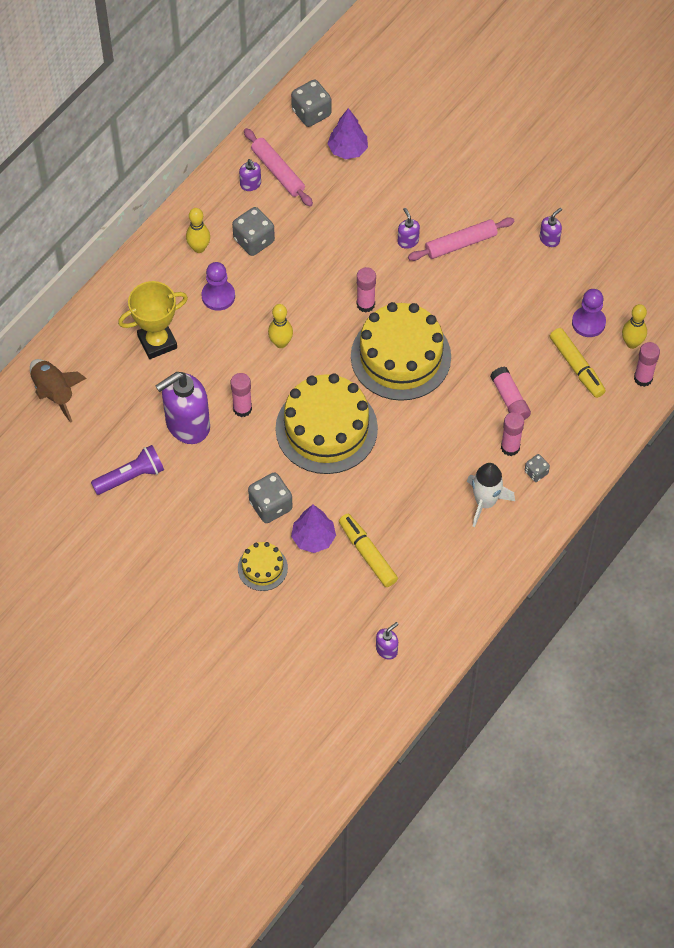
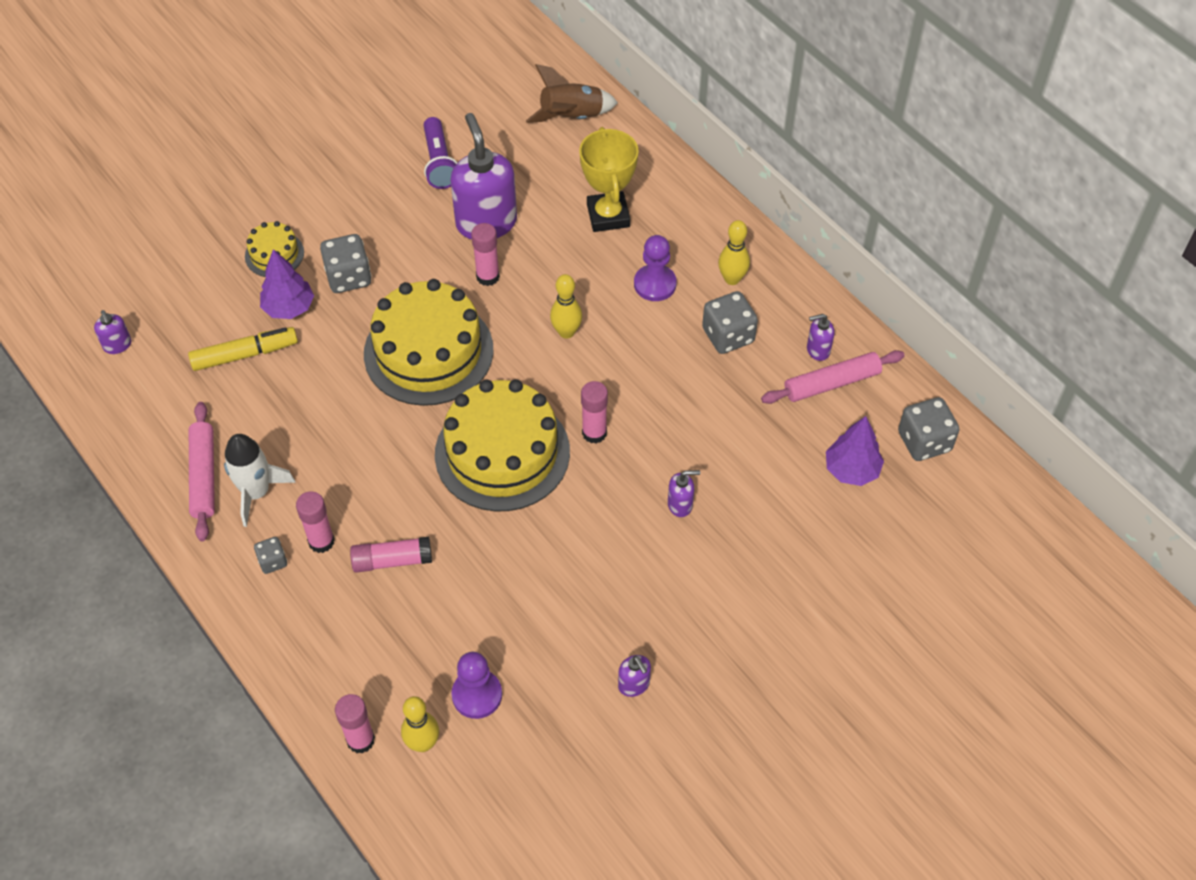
camera: 105 degrees right, 5 degrees down
pink rolling pin [408,217,515,261] -> pink rolling pin moved to [189,402,215,541]
yellow marker [550,328,606,398] -> none

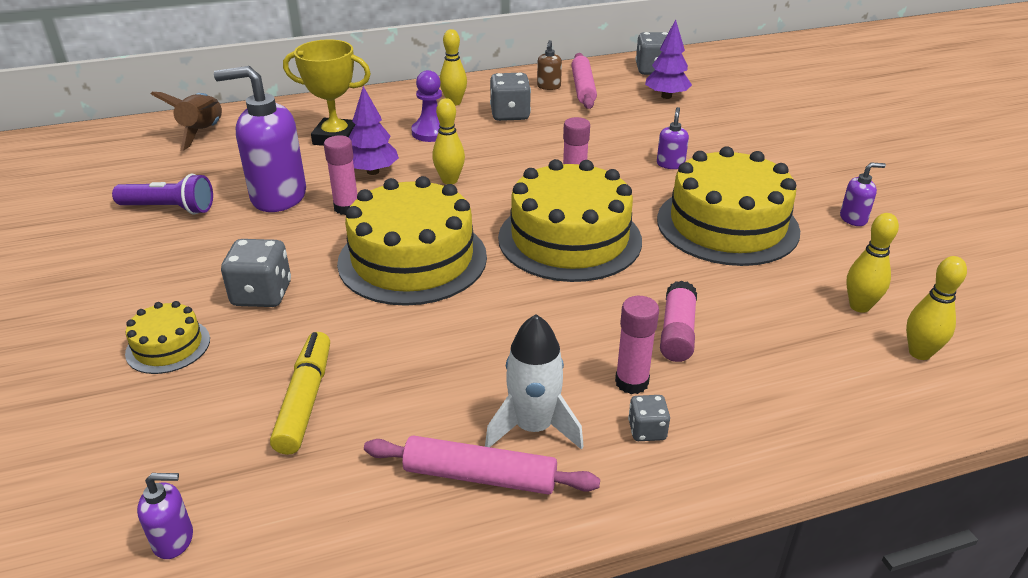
camera: 70 degrees left, 20 degrees down
purple tree [260,249,314,319] -> purple tree moved to [349,86,399,175]
pink glue stick [335,694,375,754] -> none
purple pawn [451,652,502,719] -> yellow bowling pin [846,213,899,313]
purple soap dispenser [807,314,834,361] -> brown soap dispenser [537,40,562,90]
none -> yellow cake [657,146,800,266]

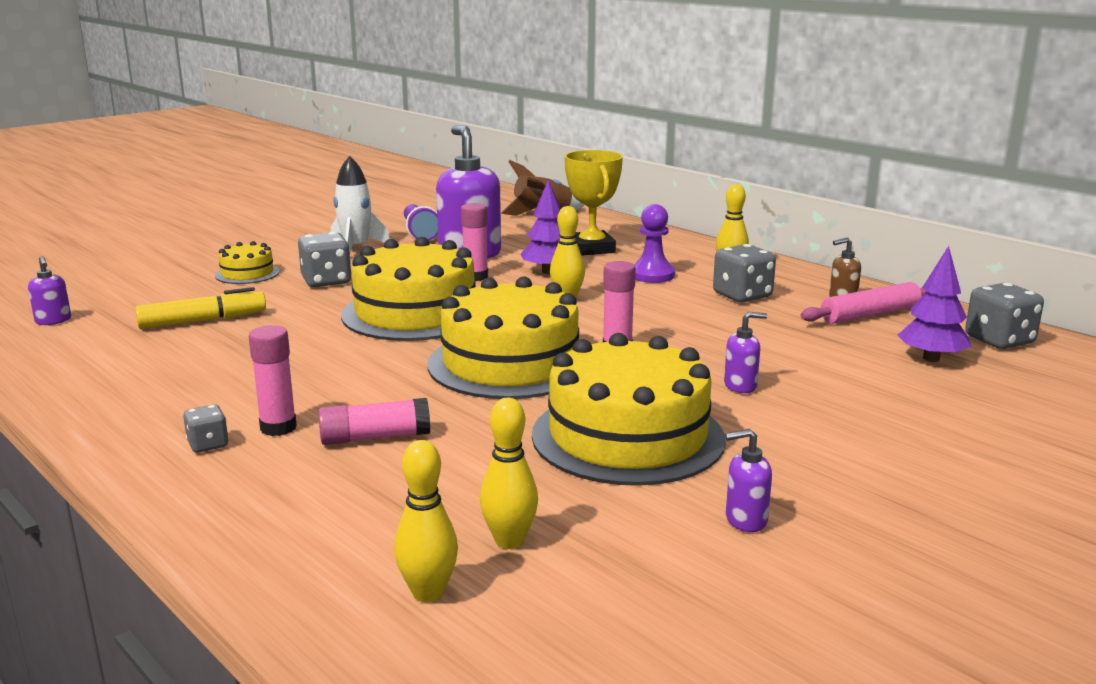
camera: 65 degrees right, 15 degrees down
pink rolling pin [364,435,600,495] -> none
white rocket [485,314,584,450] -> white rocket moved to [331,156,389,252]
purple soap dispenser [840,162,886,226] -> purple soap dispenser turned 120 degrees clockwise [725,429,772,532]

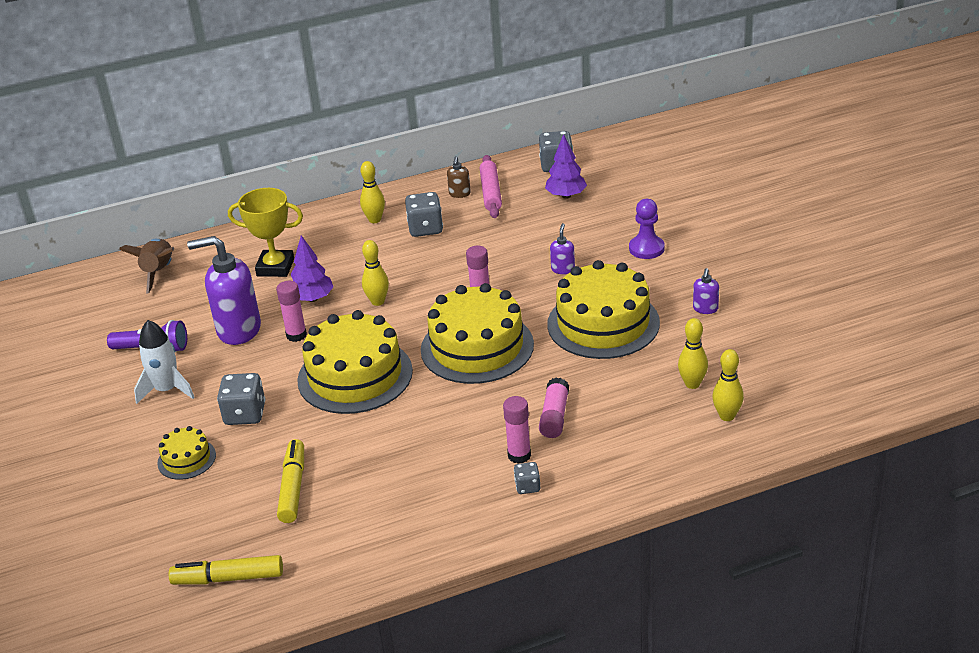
camera: 65 degrees left, 15 degrees up
purple soap dispenser [28,256,71,325] -> yellow marker [169,555,283,585]
purple pawn [634,204,675,283] -> purple pawn moved to [629,199,665,259]

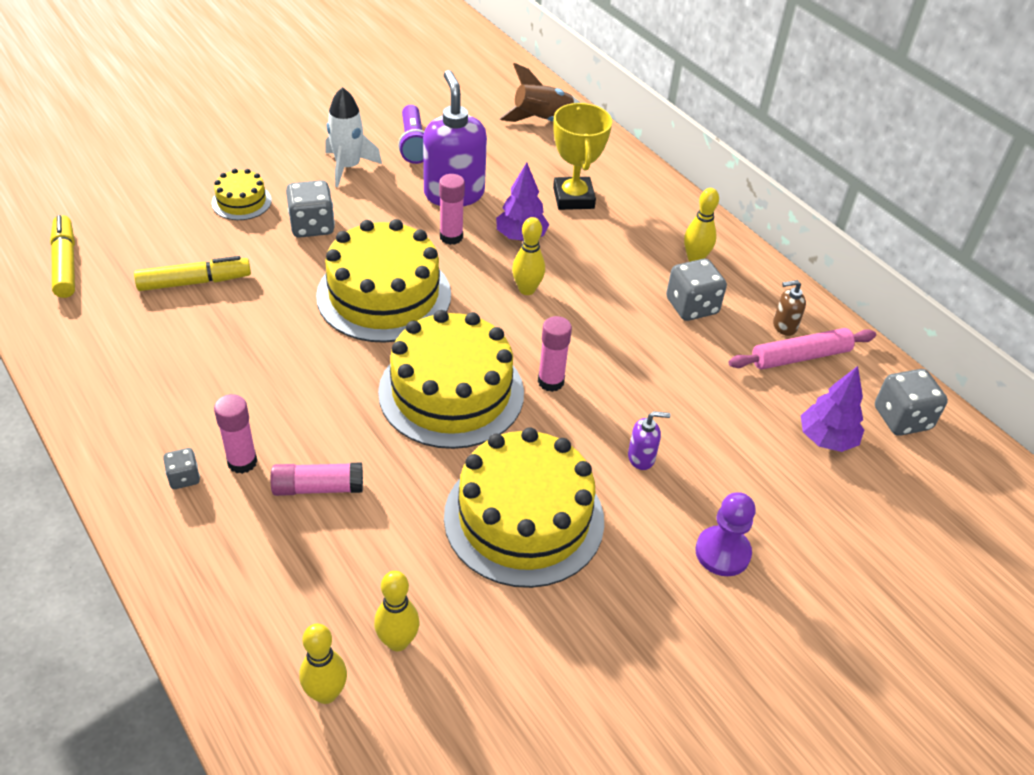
camera: 70 degrees right, 10 degrees up
purple soap dispenser [693,268,719,314] -> none

